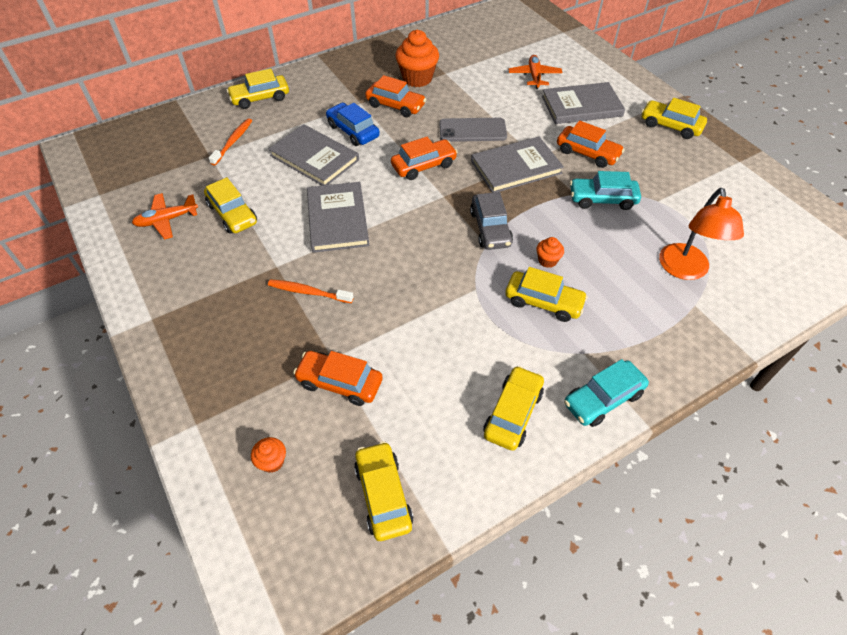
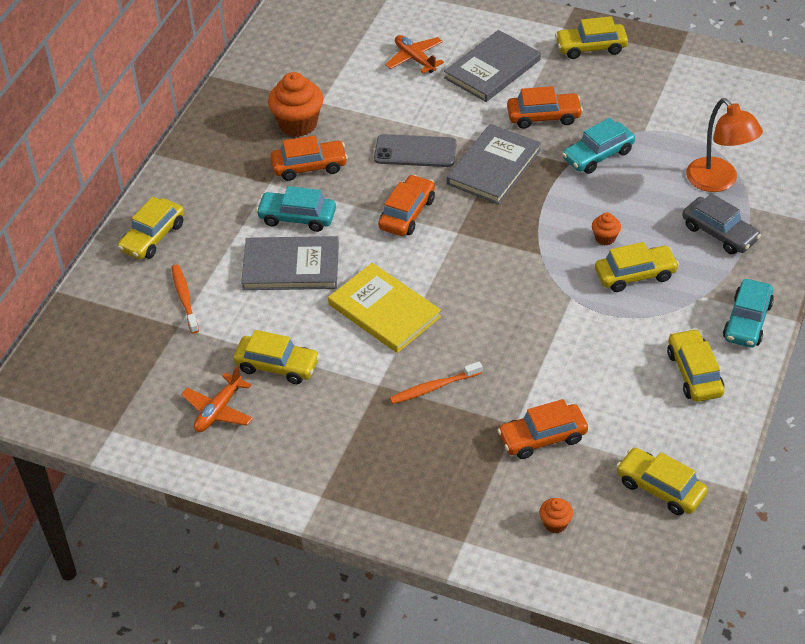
camera: 35 degrees left, 5 degrees down
grey book [307,182,369,253] -> yellow book [328,263,441,353]
blue car [326,103,380,146] -> turquoise car [256,186,336,232]
grey phone [439,118,507,142] -> grey phone turned 45 degrees clockwise [374,134,457,167]
grey car [470,192,513,250] -> grey car moved to [682,193,761,254]

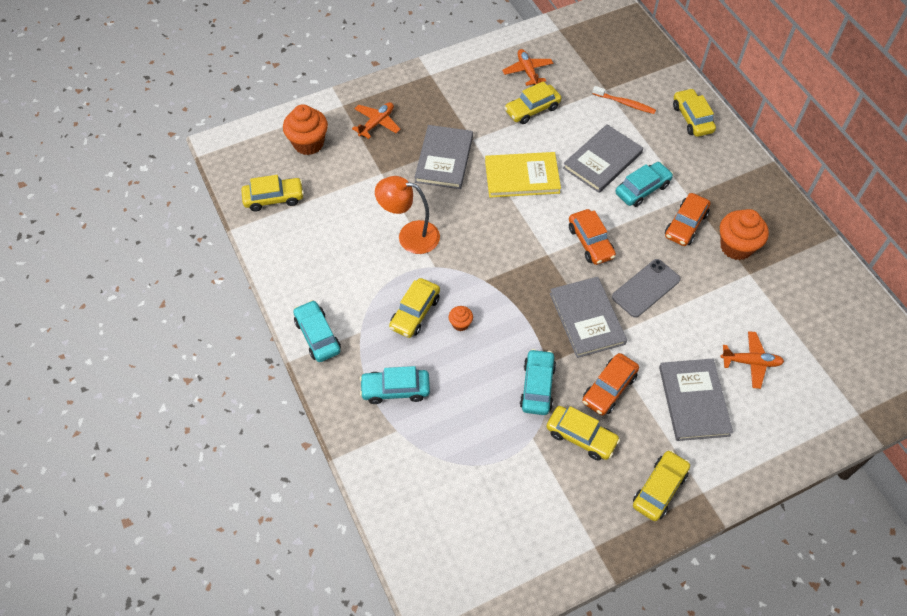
camera: 130 degrees right, 10 degrees up
orange toothbrush [390,362,482,404] -> grey book [414,125,473,189]
orange car [497,399,588,459] -> none
orange cupcake [539,498,573,533] -> orange cupcake [283,104,328,155], size x2.03
yellow car [667,329,724,402] -> yellow car moved to [546,406,620,461]
grey car [682,193,761,254] -> turquoise car [360,366,430,404]
orange lamp [686,98,763,192] -> orange lamp moved to [375,176,440,254]
none -> orange plane [352,102,401,139]

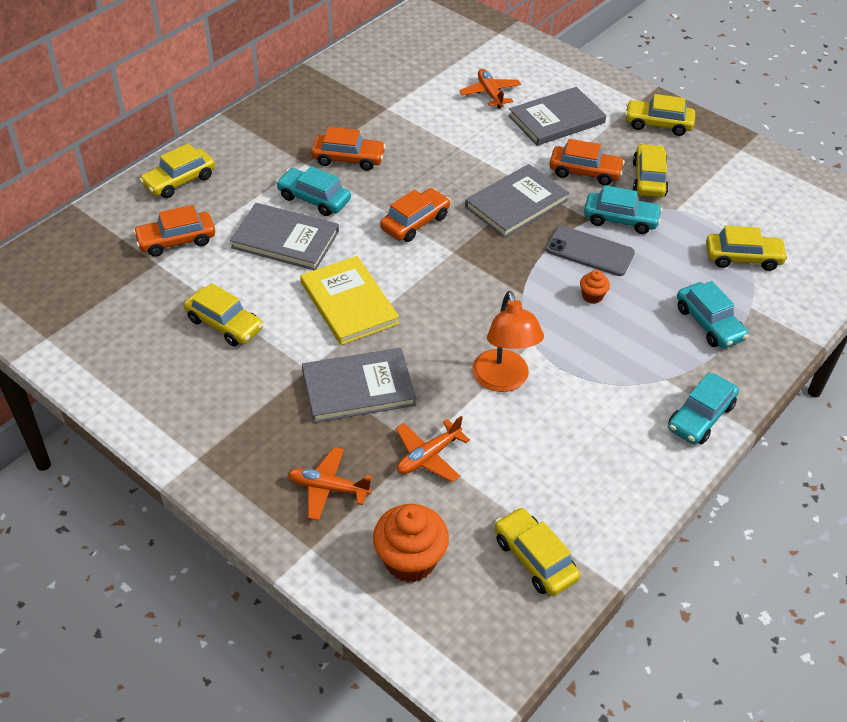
camera: 115 degrees left, 10 degrees down
yellow car [389,278,440,338] -> yellow car moved to [706,225,788,271]
orange plane [502,49,553,86] -> orange plane moved to [396,416,470,482]
turquoise car [520,349,556,415] -> turquoise car turned 150 degrees counterclockwise [584,185,662,234]
orange toothbrush [592,86,656,114] -> orange car [133,205,215,257]
grey phone [612,259,681,318] -> grey phone moved to [546,226,635,276]
orange cupcake [720,209,769,260] -> none

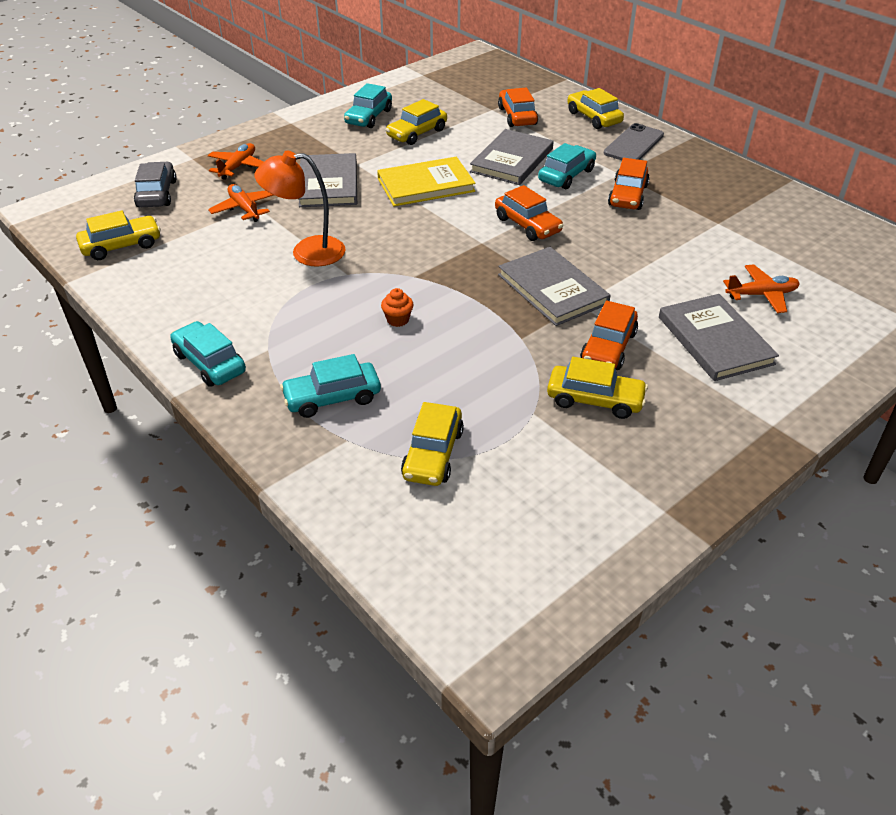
camera: 100 degrees right, 5 degrees down
orange cupcake [373,504,449,582] -> grey car [134,162,177,207]
grey phone [546,226,635,276] -> grey phone moved to [604,123,664,160]
turquoise car [584,185,662,234] -> turquoise car moved to [344,83,392,128]
yellow car [625,94,695,136] -> none

